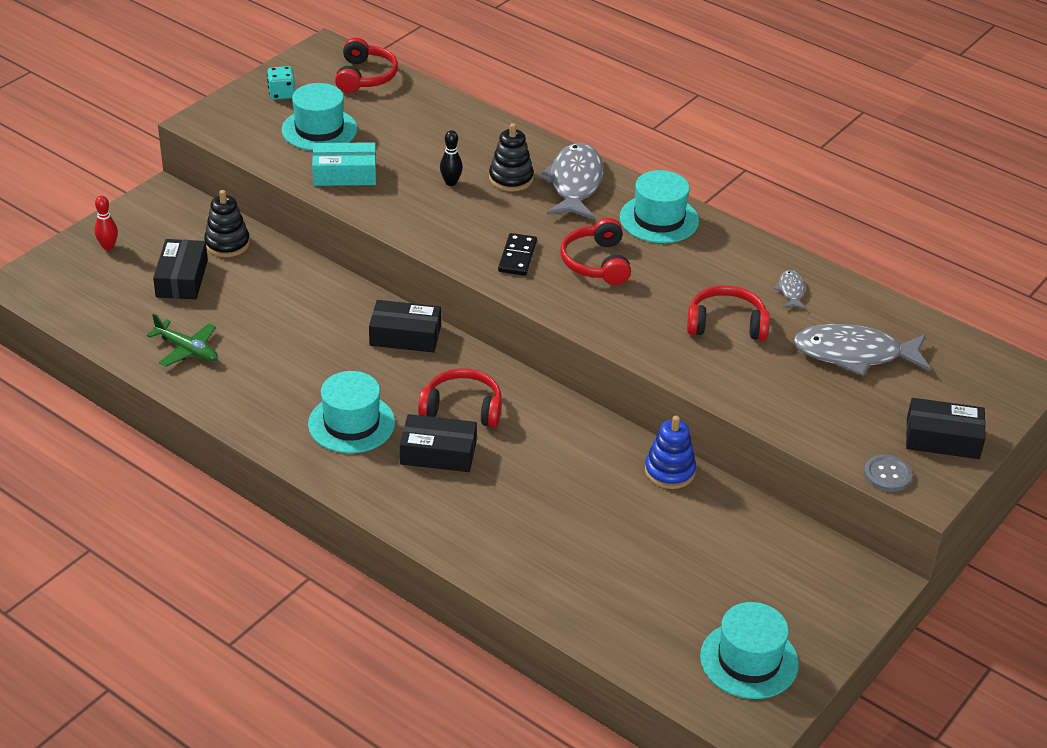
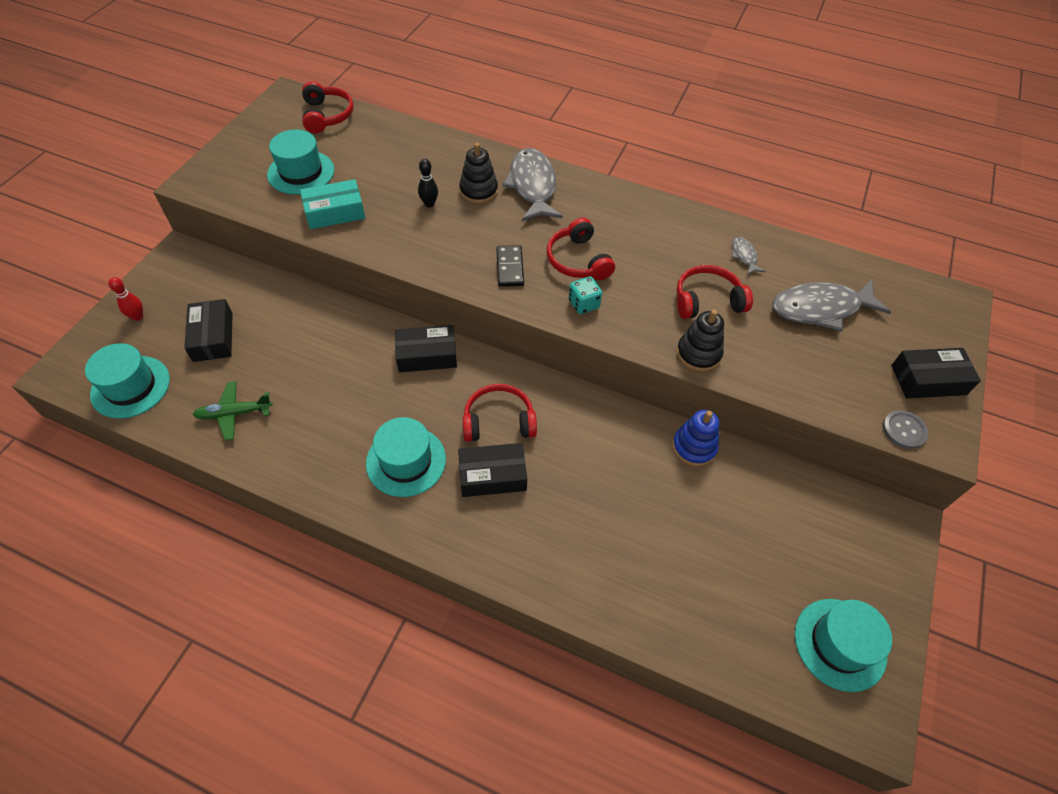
camera: 15 degrees left, 15 degrees up
green plane [147,314,218,367] -> green plane turned 150 degrees clockwise [193,381,272,440]
black stacking toy [204,190,250,257] -> black stacking toy moved to [676,309,724,372]
turquoise dice [267,66,295,100] -> turquoise dice moved to [568,277,602,314]
turquoise hat [620,170,699,243] -> turquoise hat moved to [85,343,170,418]

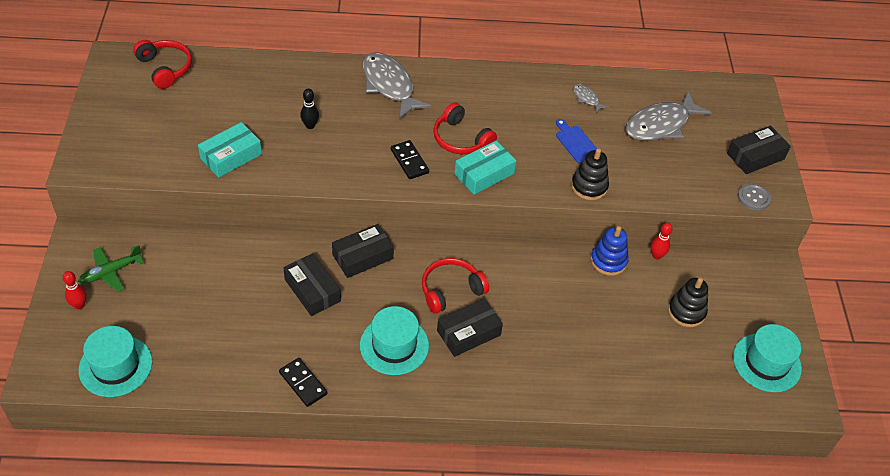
camera: 25 degrees left, 5 degrees down
black box [184,299,233,362] -> black box moved to [284,253,341,316]
green plane [193,381,272,440] -> green plane moved to [78,245,144,292]
turquoise hat [267,129,334,195] -> none
black stacking toy [459,143,498,204] -> black stacking toy moved to [668,278,708,327]
turquoise dice [568,277,602,314] -> turquoise box [454,141,516,195]
red headphones [677,265,753,319] -> blue cutting board [556,119,597,164]
none -> black domino [279,358,327,407]
none -> red bowling pin [651,223,673,260]

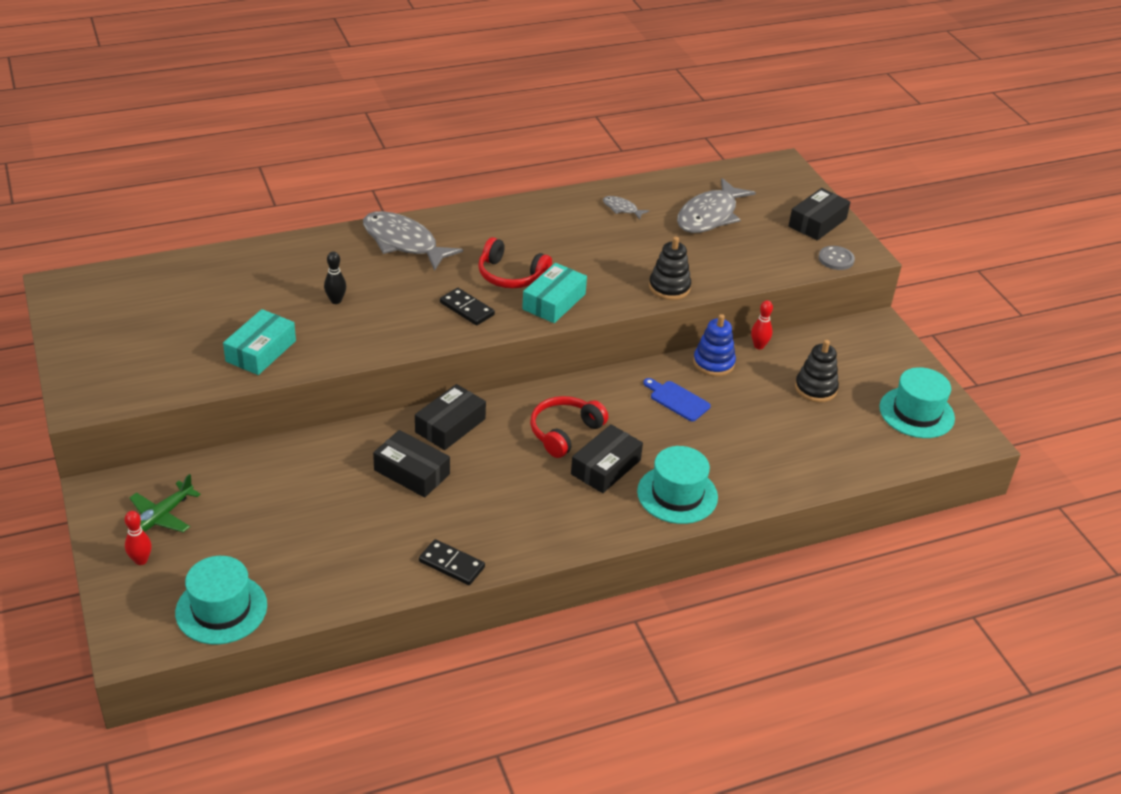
camera: 20 degrees left, 10 degrees down
red headphones [133,40,192,89] -> none
turquoise hat [360,306,429,375] -> turquoise hat moved to [637,446,718,524]
blue cutting board [556,119,597,164] -> blue cutting board moved to [643,378,711,421]

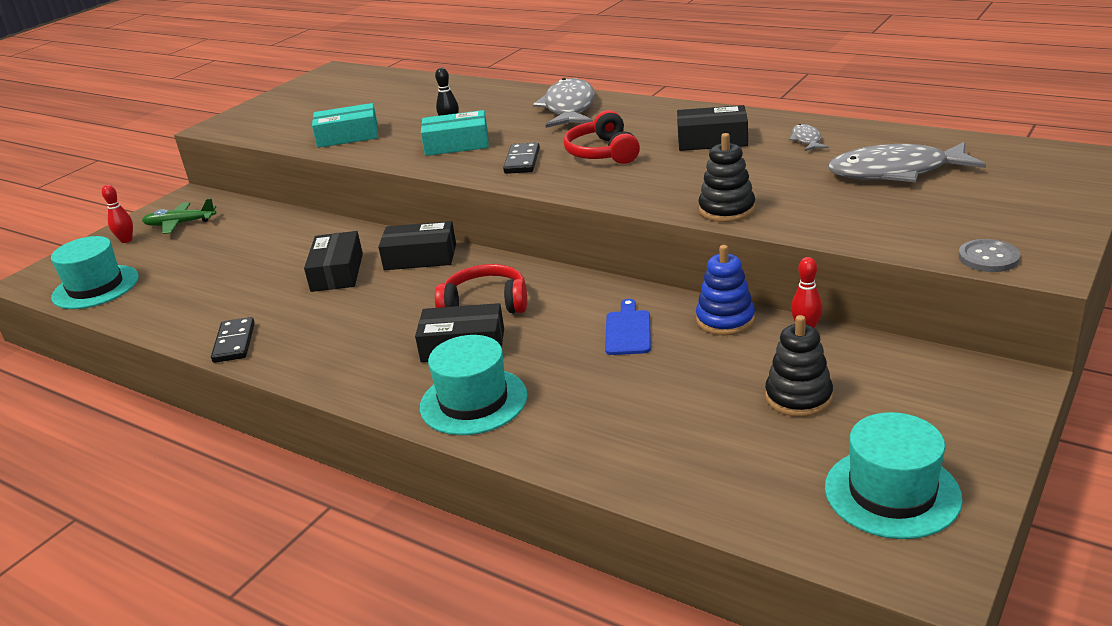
camera: 60 degrees right, 10 degrees down
turquoise box [522,263,587,323] -> turquoise box moved to [421,110,489,156]
black box [789,188,850,241] -> black box moved to [677,105,748,151]

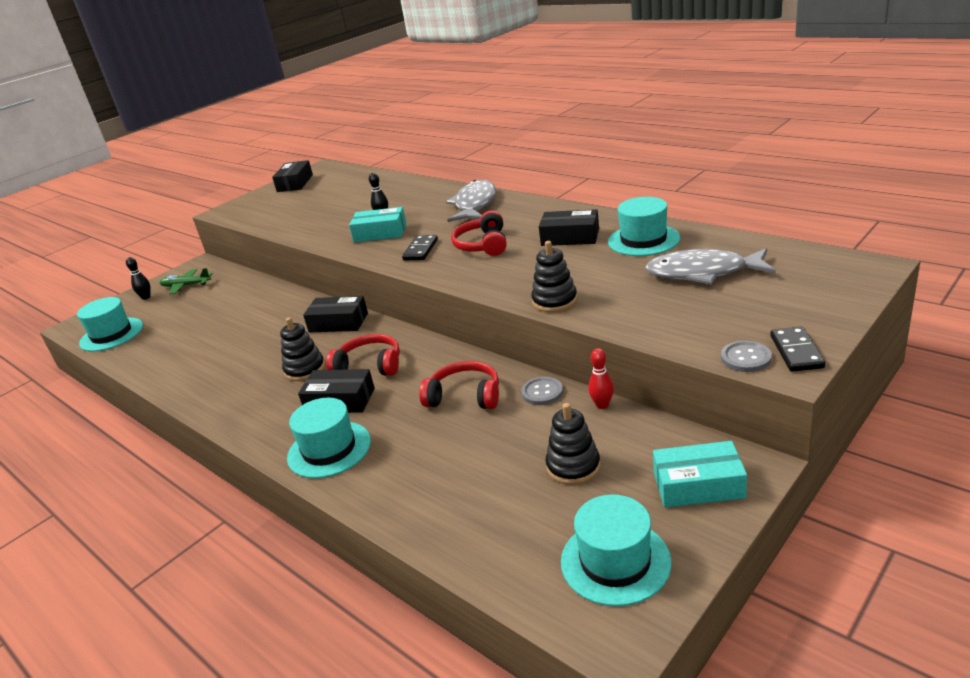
camera: 10 degrees right, 0 degrees up
red bowling pin [102,185,133,243] -> black bowling pin [126,257,151,300]
black domino [211,317,255,363] -> black domino moved to [770,326,825,372]
black box [304,231,363,292] -> black box moved to [272,160,313,192]
turquoise box [312,103,378,148] -> turquoise box moved to [653,441,747,508]
blue cutting board [605,299,651,355] -> red headphones [419,361,499,409]
blue stacking toy [696,245,755,336] -> grey button [521,377,563,405]
grey fish [789,124,829,151] -> turquoise hat [608,197,680,256]
none -> black stacking toy [280,317,325,381]

